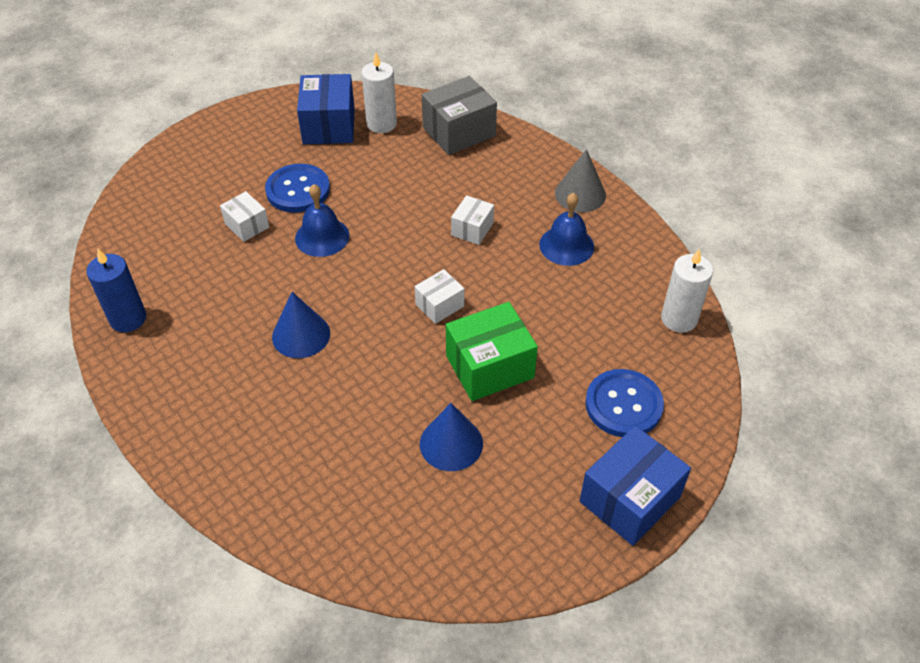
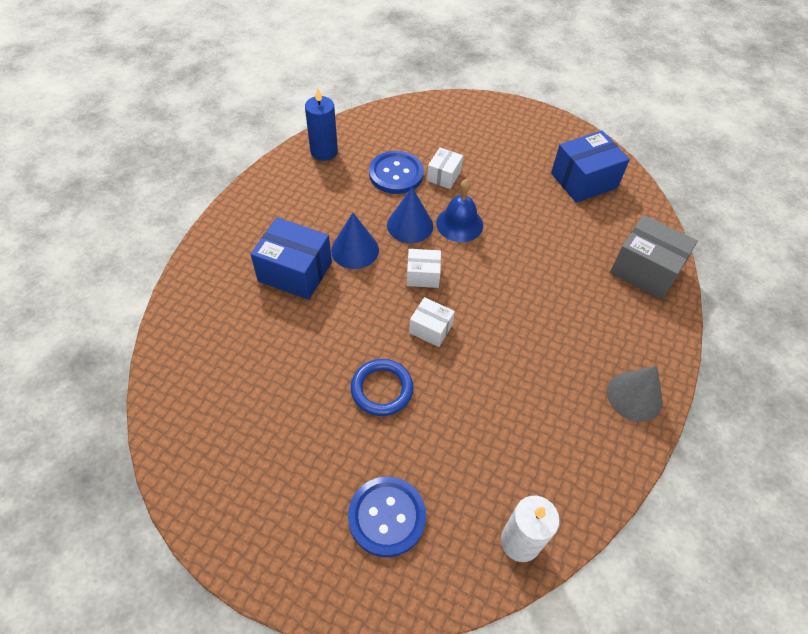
camera: 65 degrees right, 5 degrees up
blue button [265,164,330,213] -> blue button moved to [369,151,424,194]
white candle [362,52,397,133] -> none
blue cone [420,403,483,471] -> blue cone moved to [387,188,433,243]
green box [446,302,538,401] -> blue ring [351,359,413,416]
white box [451,195,494,245] -> white box moved to [407,249,441,288]
blue bell [539,193,594,266] -> none
blue box [580,426,691,546] -> blue box moved to [250,217,332,300]

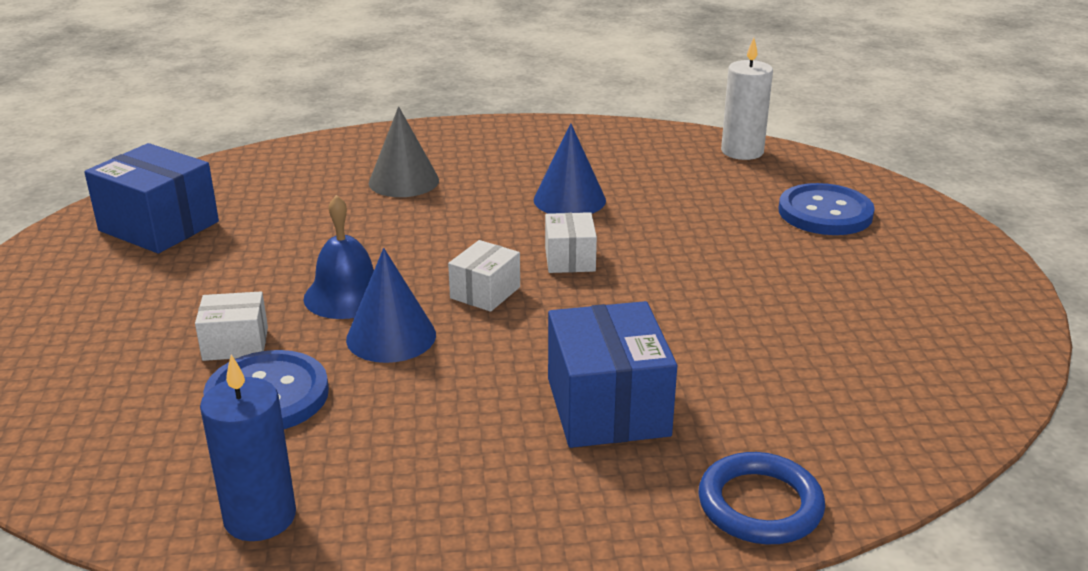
camera: 120 degrees left, 25 degrees down
blue cone [331,213,379,269] -> blue cone moved to [534,123,606,214]
blue ring [351,359,413,416] -> blue ring moved to [698,452,825,544]
white box [407,249,441,288] -> white box turned 60 degrees clockwise [448,240,520,312]
grey cone [607,366,663,422] -> grey cone moved to [369,106,439,197]
grey box [610,215,698,300] -> none

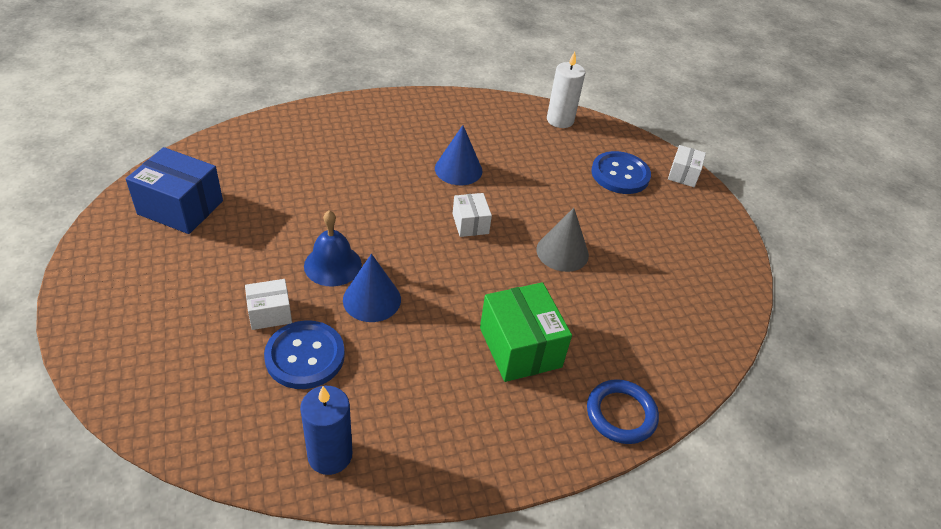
camera: 15 degrees left, 15 degrees up
grey cone [369,106,439,197] -> grey cone moved to [536,208,589,272]
white box [448,240,520,312] -> white box moved to [668,145,706,187]
blue box [548,301,677,448] -> green box [480,282,572,382]

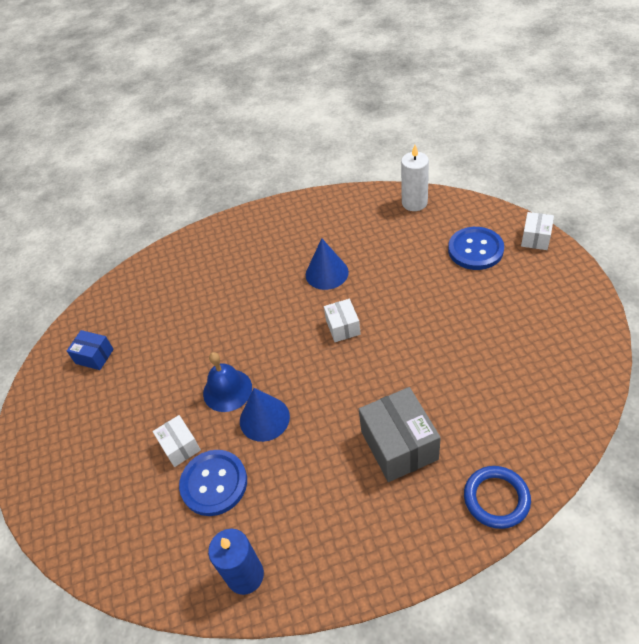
camera: 10 degrees right, 5 degrees up
blue box [126,147,223,234] -> blue box [67,330,114,370], size x0.56
white box [245,279,292,330] -> white box turned 75 degrees clockwise [153,415,201,467]
green box [480,282,572,382] -> grey box [359,387,441,482]
grey cone [536,208,589,272] -> none

